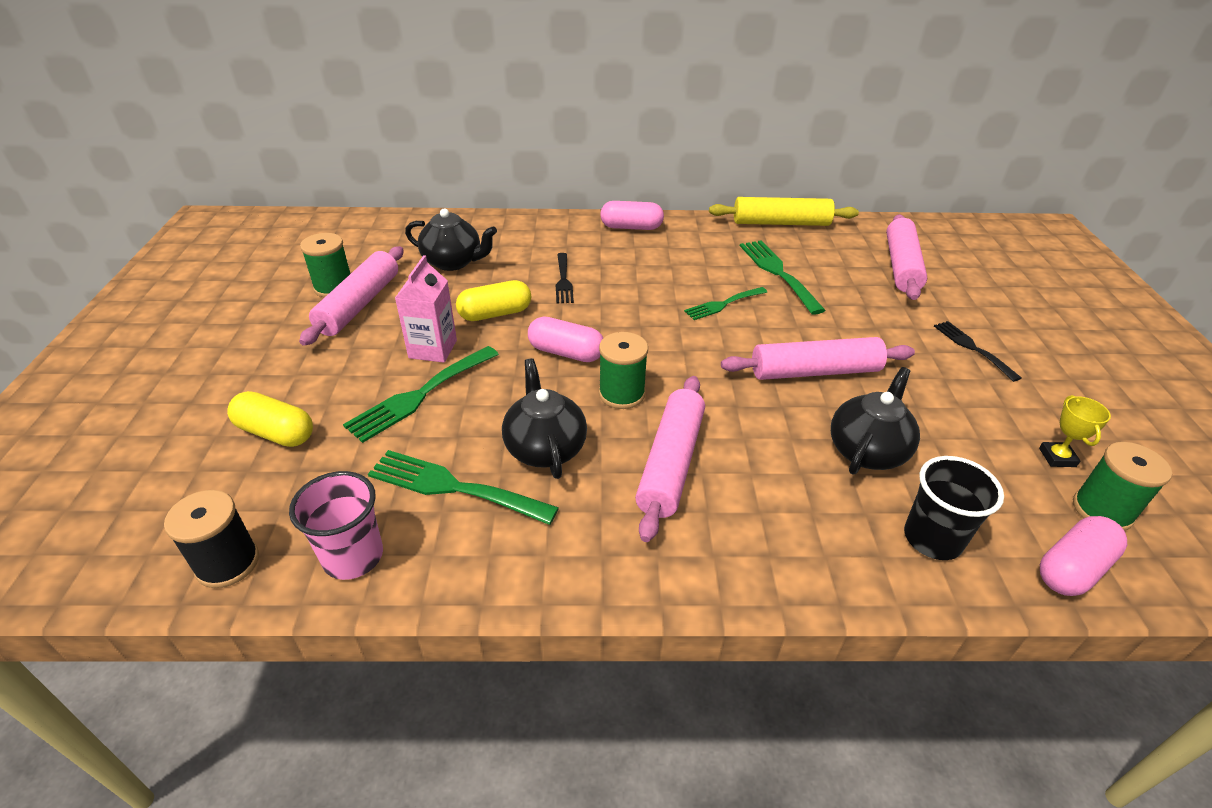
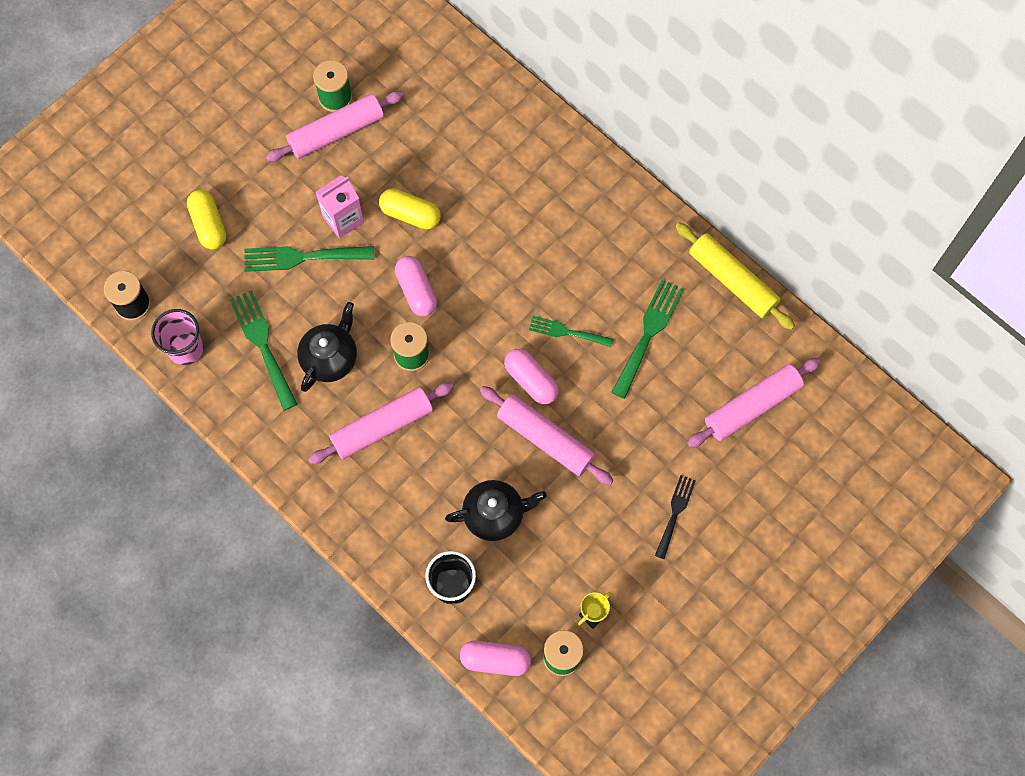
camera: 45 degrees right, 30 degrees up
black teapot [405,209,497,271] -> none
black fork [556,253,574,303] -> none
pink capsule [600,201,664,230] -> pink capsule moved to [504,349,559,405]

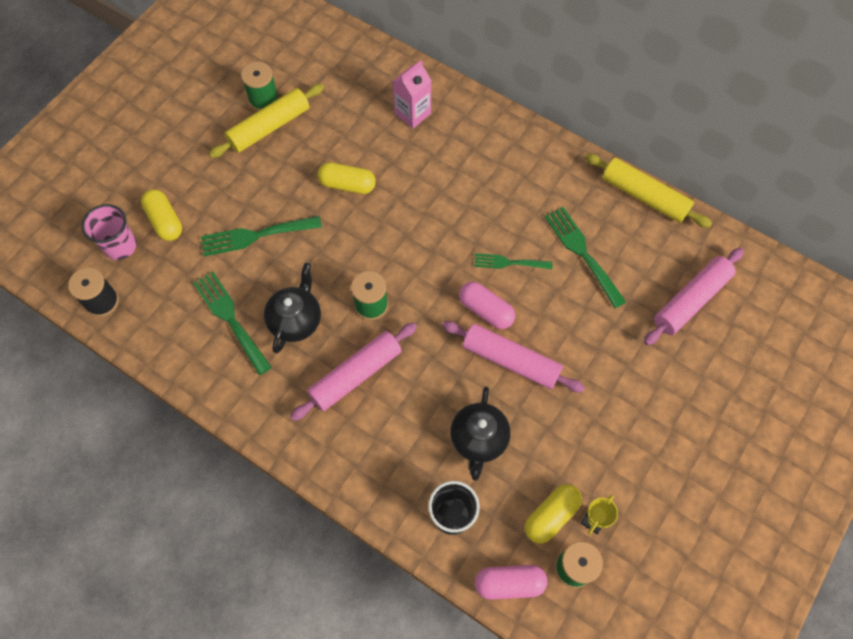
camera: 10 degrees left, 5 degrees down
pink cup [151,309,204,365] -> pink cup moved to [81,204,137,260]
pink rolling pin [266,91,404,162] -> yellow rolling pin [209,84,324,158]
pink carton [316,175,364,239] -> pink carton moved to [392,60,431,129]
pink capsule [395,256,437,316] -> none
black teapot [445,480,547,541] -> black teapot turned 120 degrees clockwise [450,387,510,480]
green fork [611,280,684,399] -> green fork turned 45 degrees counterclockwise [544,207,626,308]
black fork [655,475,696,559] -> none
none -> yellow capsule [525,484,582,544]

